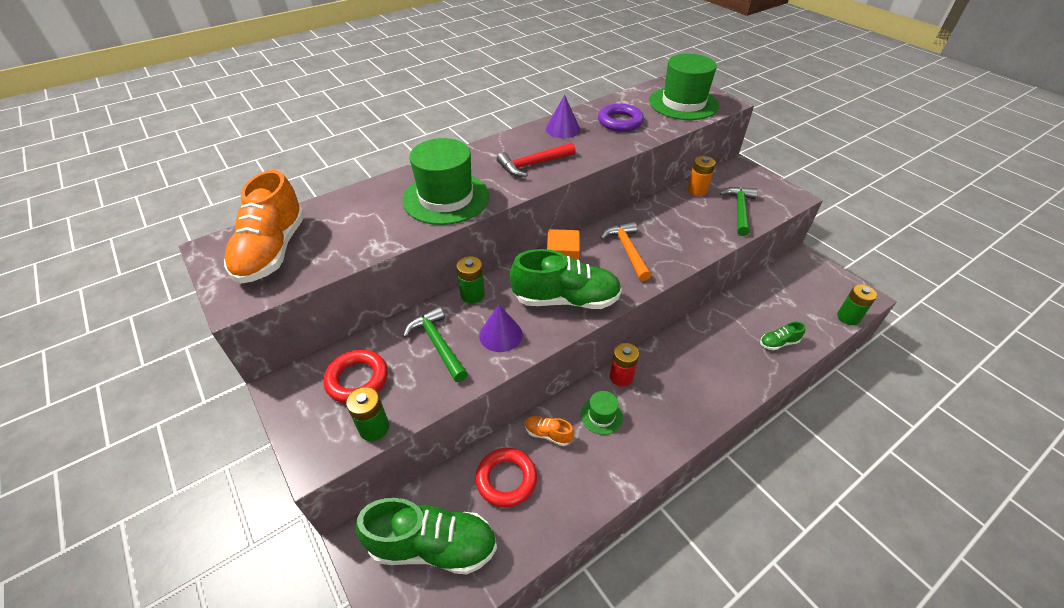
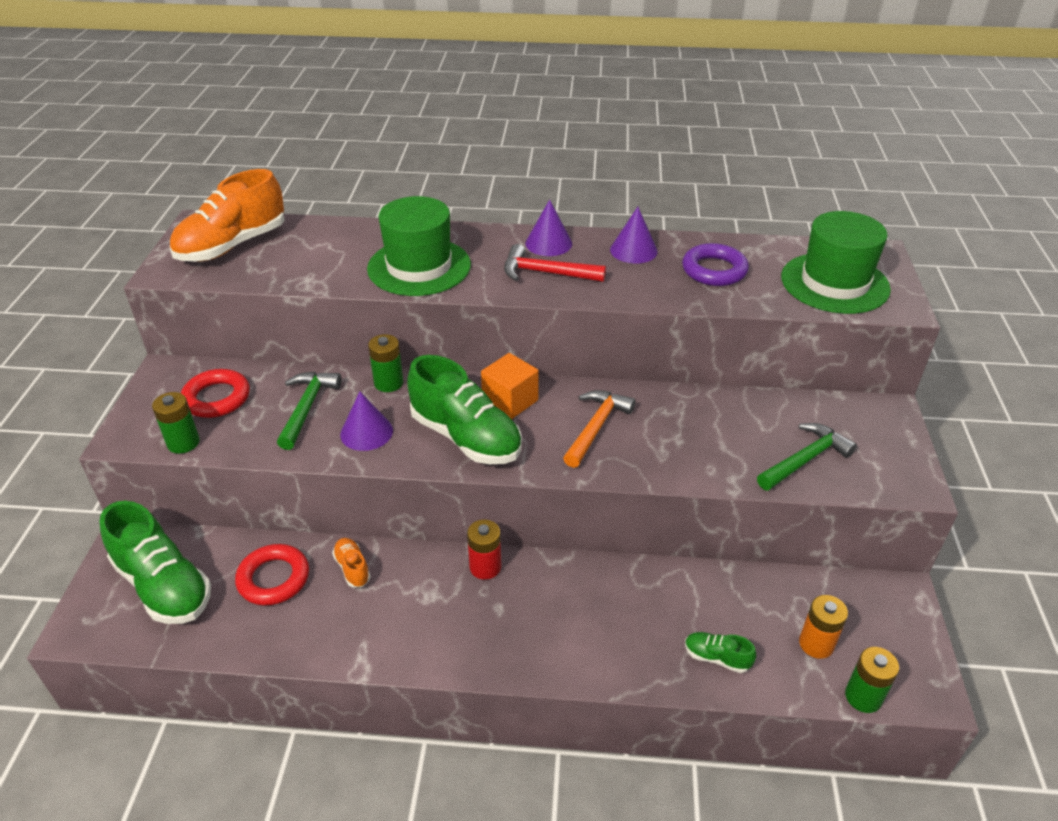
camera: 40 degrees right, 5 degrees down
green hat [581,391,623,435] -> none
orange battery [687,156,716,196] -> orange battery moved to [799,595,848,659]
none -> purple cone [526,200,572,256]

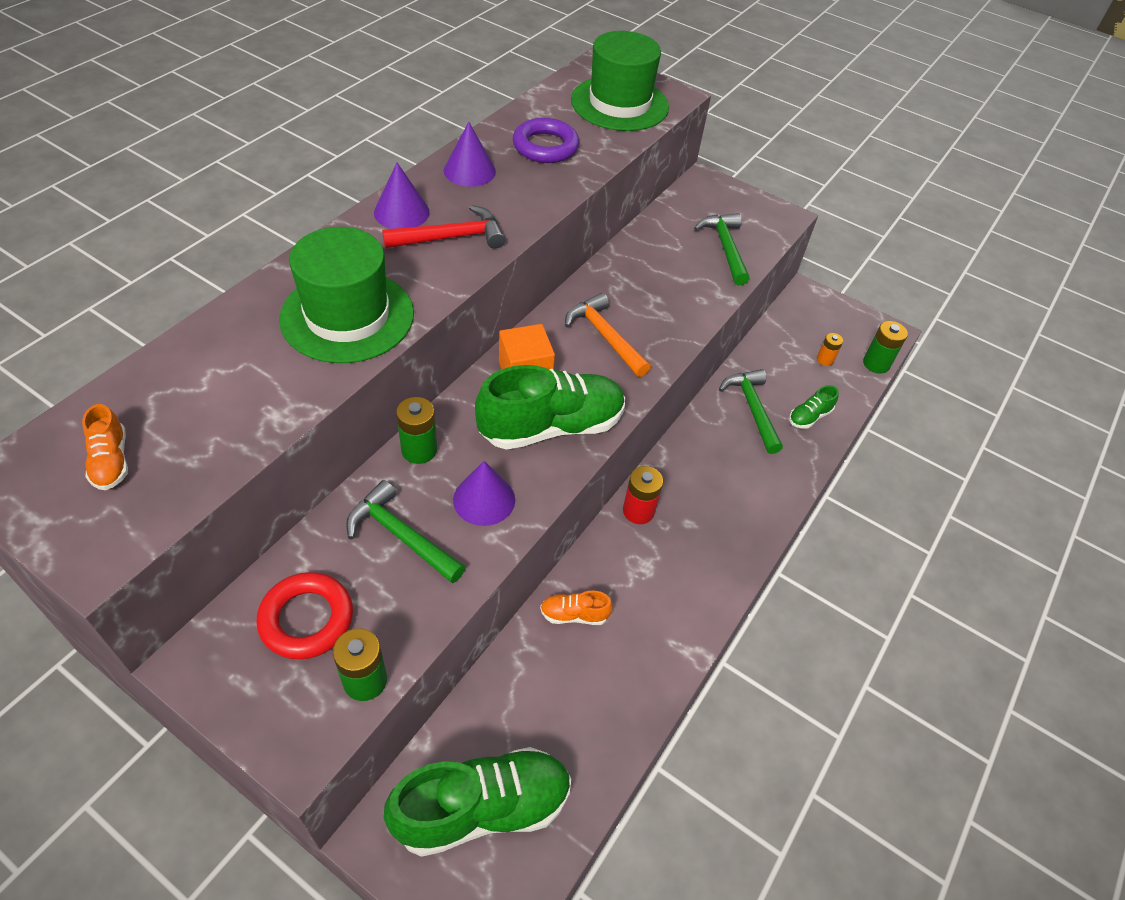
camera: 65 degrees left, 10 degrees up
orange shoe [169,169,285,262] -> orange shoe [82,404,128,490], size x0.45
red ring [235,544,309,606] -> none
red hammer [504,244,606,282] -> red hammer turned 150 degrees counterclockwise [382,205,505,249]
orange battery [799,595,848,659] -> orange battery [817,333,843,366], size x0.64
none -> green hammer [719,369,783,454]

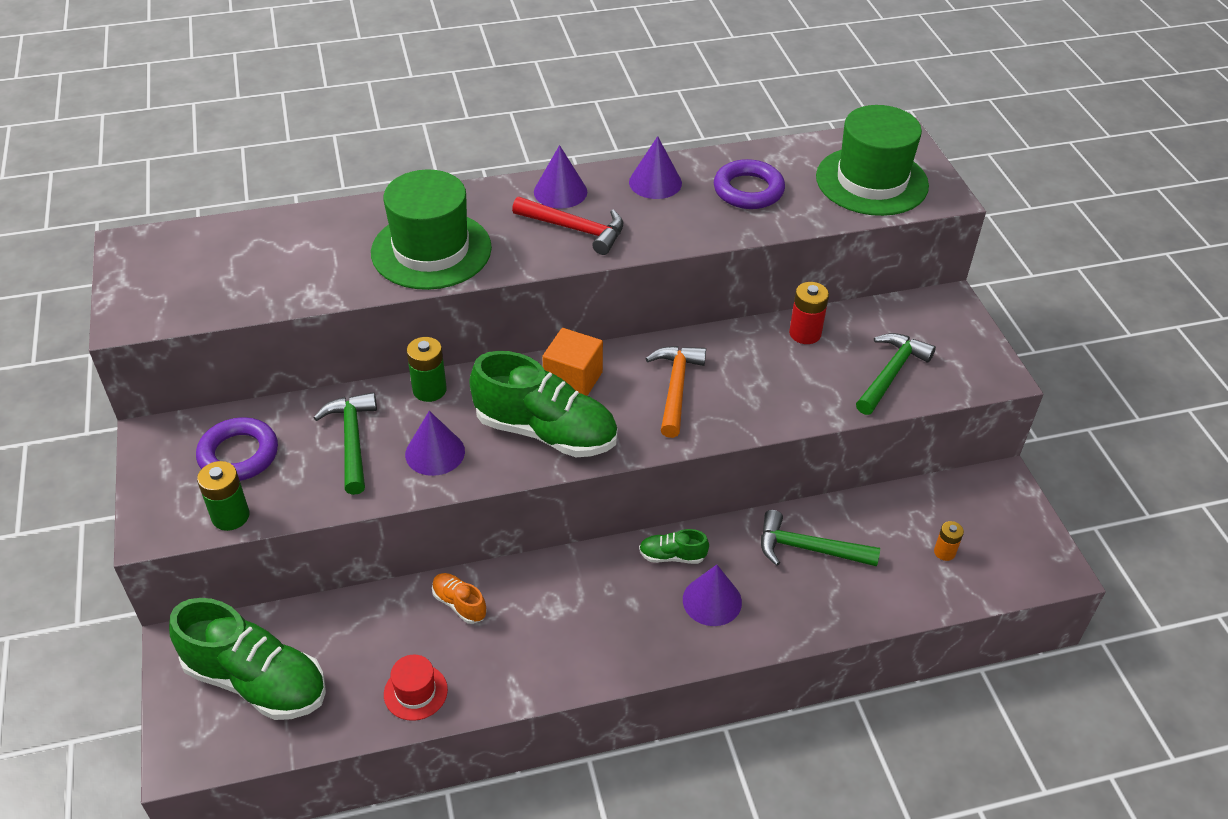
camera: 45 degrees right, 5 degrees down
orange shoe [82,404,128,490] -> none
red ring [256,572,353,660] -> purple ring [196,417,278,481]
red battery [623,466,663,524] -> red battery moved to [789,282,829,344]
green hammer [719,369,783,454] -> green hammer turned 105 degrees counterclockwise [761,510,880,566]
green shoe [789,385,839,429] -> green shoe moved to [639,529,709,564]
green battery [863,321,908,374] -> none
none -> red hat [384,655,448,721]
none -> purple cone [683,565,742,626]

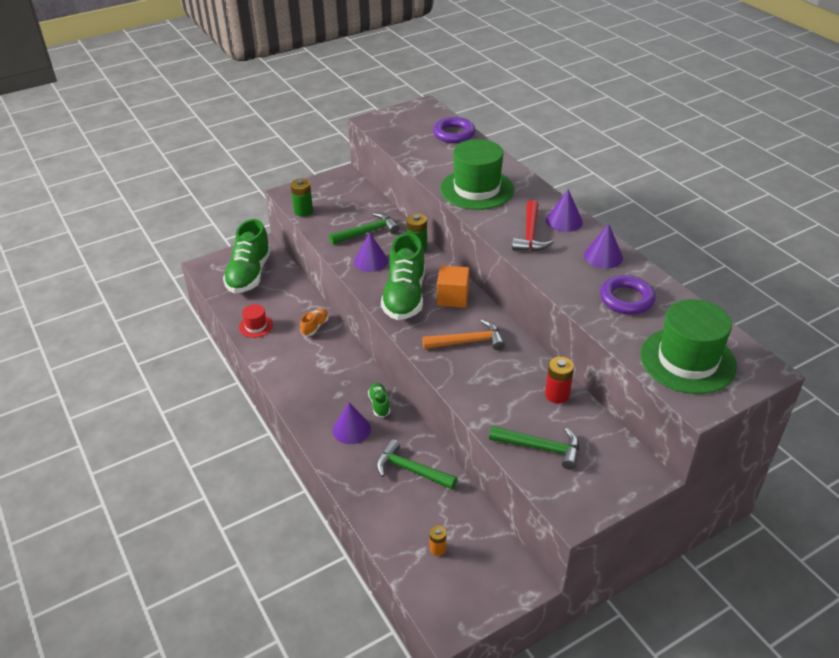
camera: 75 degrees right, 5 degrees down
purple ring [196,417,278,481] -> purple ring moved to [433,117,475,143]
green hammer [761,510,880,566] -> green hammer turned 60 degrees counterclockwise [376,439,457,489]

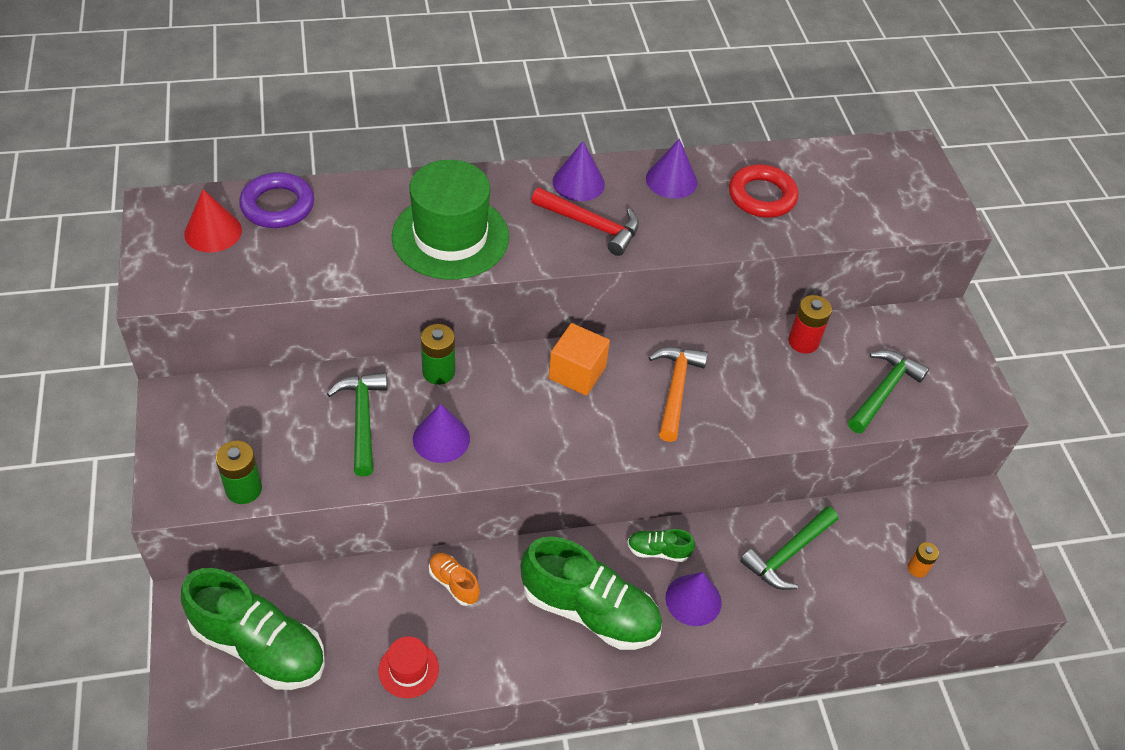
camera: 75 degrees left, 10 degrees up
green shoe [381,233,425,320] -> green shoe moved to [520,536,662,650]
purple ring [600,275,656,315] -> red ring [729,164,798,218]
green hat [640,299,737,394] -> none
none -> red cone [184,189,242,252]

